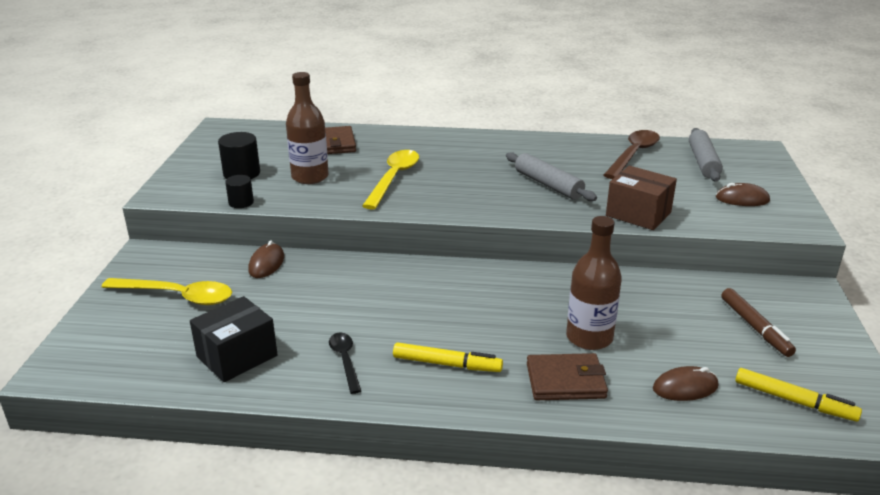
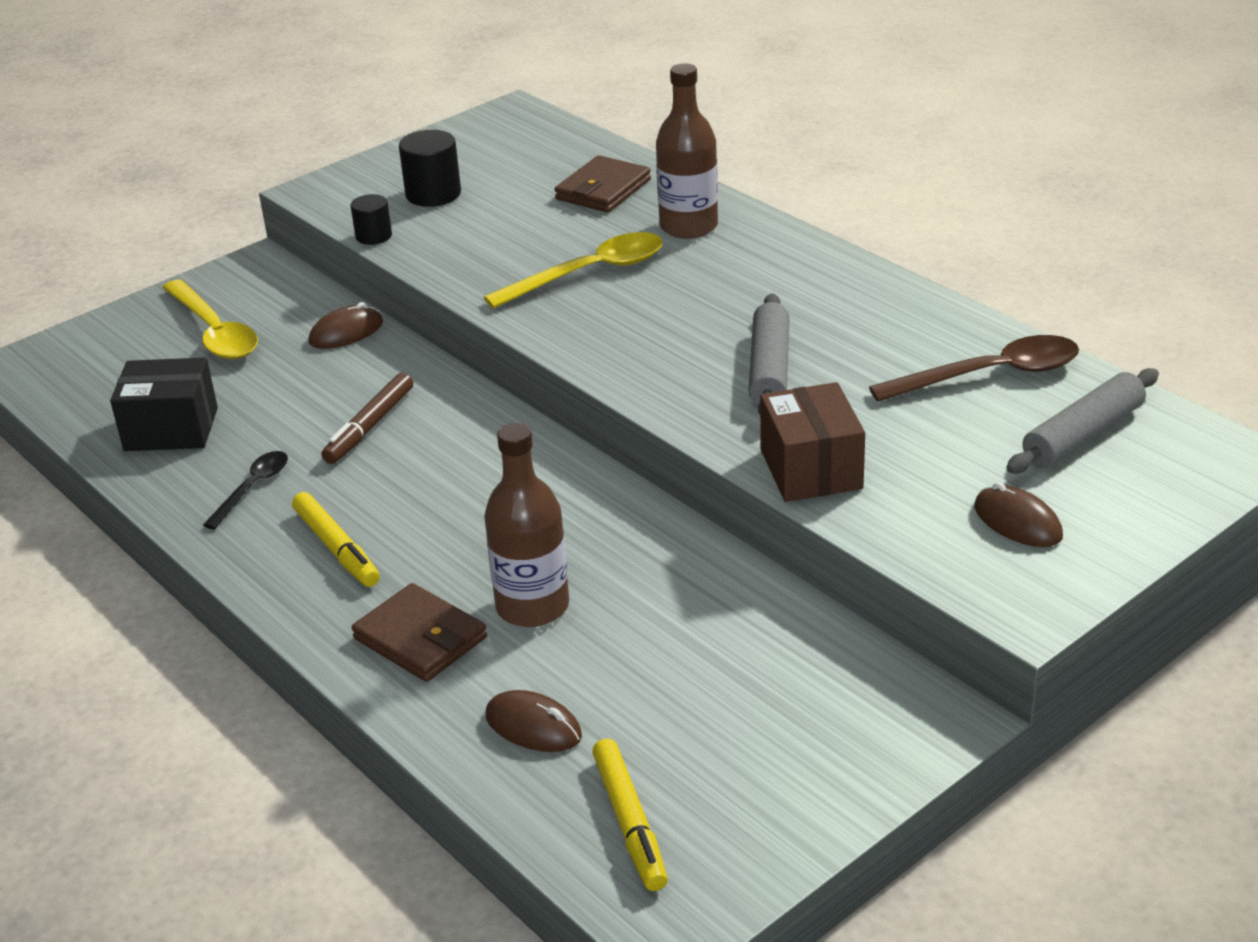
camera: 45 degrees right, 5 degrees up
brown bottle [286,72,329,184] -> brown bottle moved to [656,63,718,239]
brown marker [721,288,796,357] -> brown marker moved to [321,373,413,464]

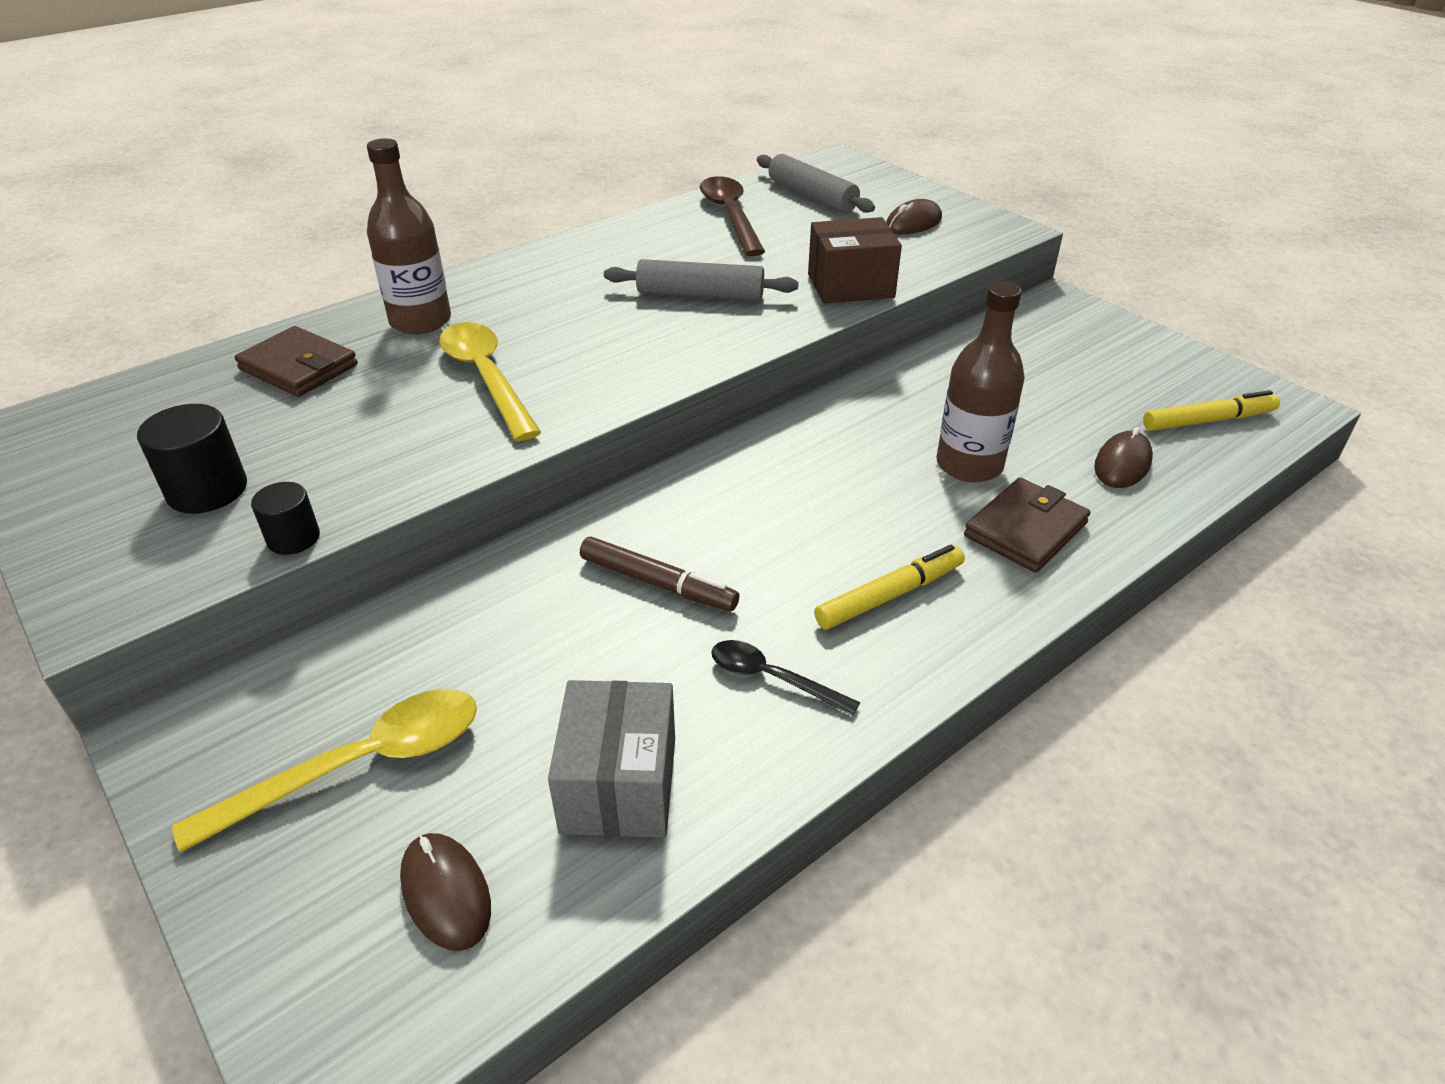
camera: 90 degrees left, 5 degrees up
black box [110,357,218,451] -> grey box [548,680,675,838]
brown mouse [309,302,383,349] -> brown mouse moved to [400,833,491,951]

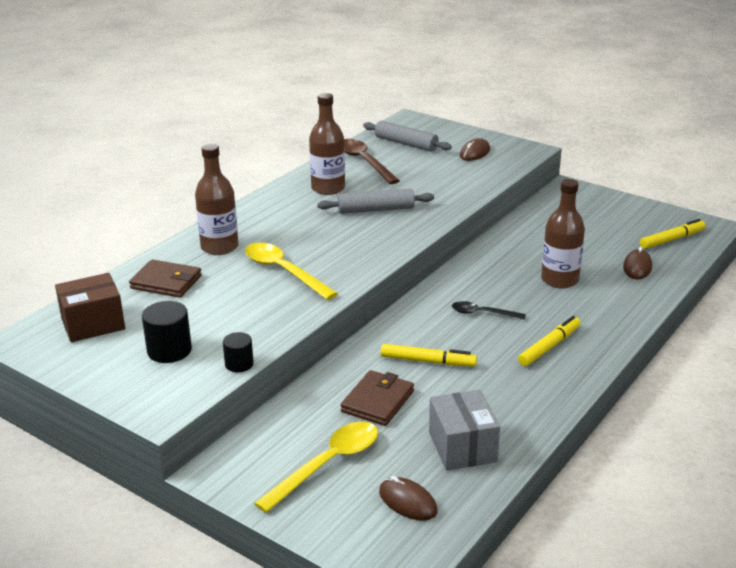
camera: 15 degrees left, 10 degrees down
brown marker [580,537,739,611] -> yellow marker [381,344,477,367]
black spoon [711,640,860,716] -> black spoon moved to [452,301,526,319]
brown box [808,217,902,304] -> brown box moved to [55,273,125,342]
brown wallet [964,478,1091,572] -> brown wallet moved to [341,370,414,426]
none -> brown bottle [309,93,345,195]

